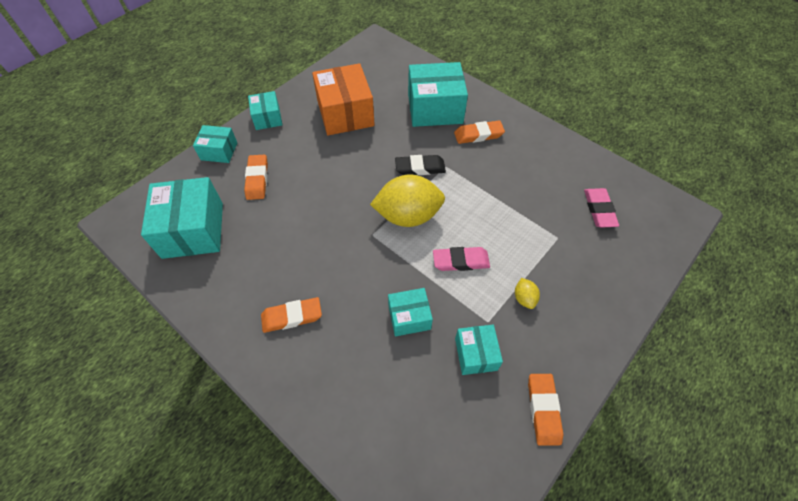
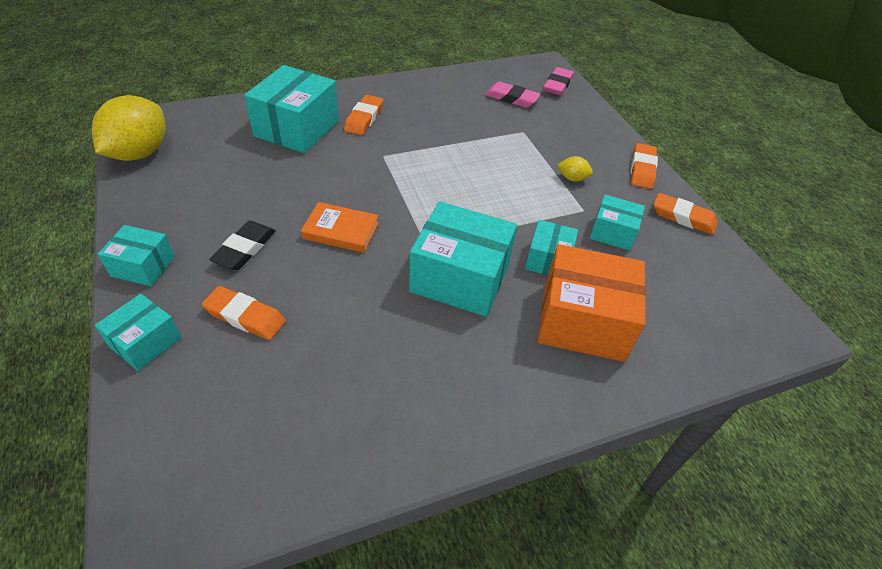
camera: 65 degrees left, 10 degrees down
turquoise box [141,177,223,259] -> turquoise box moved to [409,201,517,317]
orange eraser [261,297,322,333] -> orange eraser moved to [631,143,658,189]
orange box [312,63,375,135] -> orange box moved to [537,244,646,362]
yellow lemon [370,175,445,227] -> yellow lemon moved to [92,95,166,161]
black eraser [395,155,446,175] -> black eraser moved to [209,221,276,270]
pink eraser [433,247,490,271] -> pink eraser moved to [544,67,574,95]
none -> orange book [301,202,379,253]

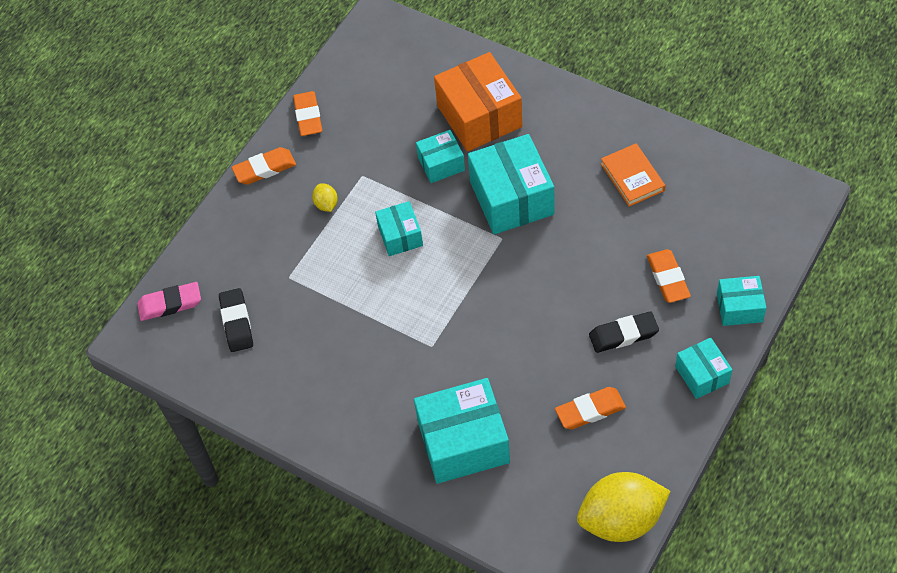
camera: 120 degrees left, 10 degrees up
orange book [301,202,379,253] -> orange book moved to [601,143,665,207]
orange eraser [344,95,383,135] -> orange eraser moved to [555,387,626,429]
pink eraser [485,82,541,108] -> black eraser [219,288,253,352]
turquoise box [590,195,645,251] -> turquoise box moved to [375,201,423,256]

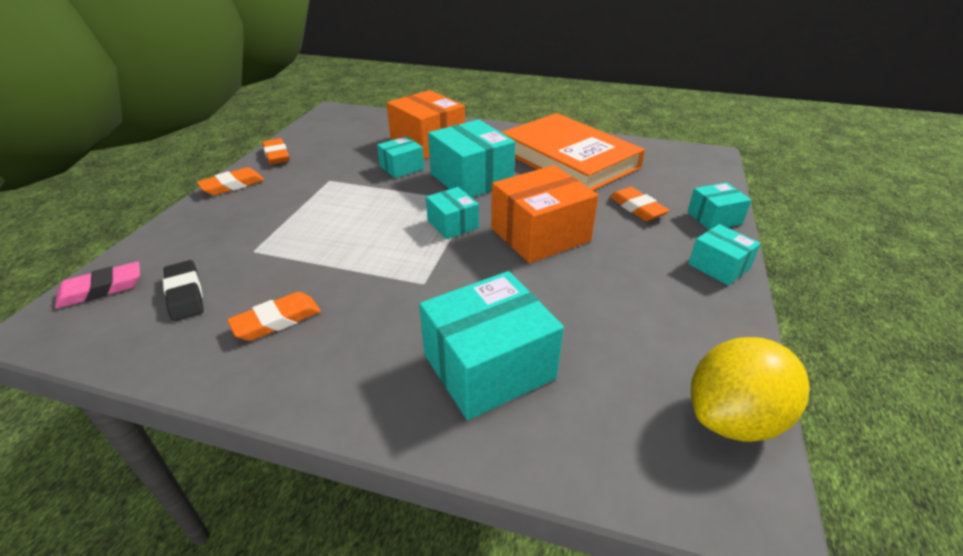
camera: 20 degrees left, 20 degrees down
yellow lemon [312,183,338,212] -> none
turquoise box [375,201,423,256] -> turquoise box moved to [426,187,479,239]
orange eraser [555,387,626,429] -> orange eraser moved to [227,292,321,341]
black eraser [589,312,659,353] -> none
orange book [601,143,665,207] -> orange book [501,113,645,191], size x2.32
none -> orange box [491,165,599,264]

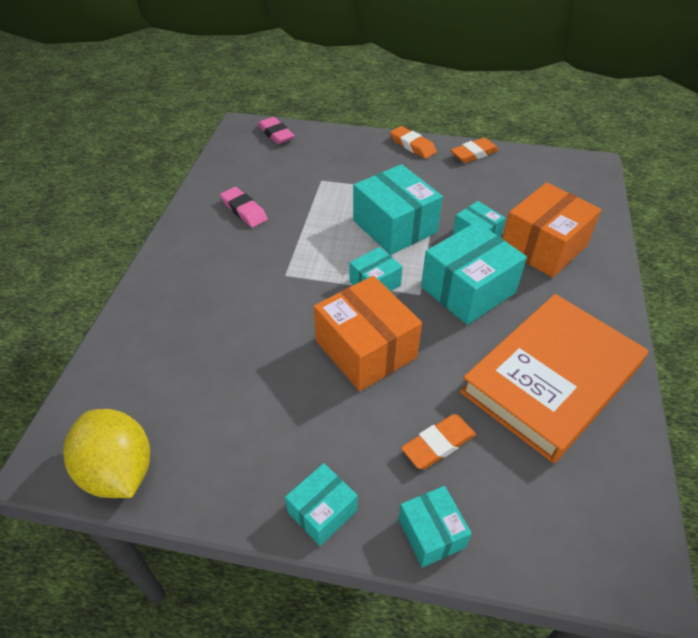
camera: 85 degrees right, 10 degrees up
black eraser [163,260,204,321] -> none
orange eraser [227,292,321,341] -> pink eraser [220,187,268,228]
turquoise box [419,271,564,420] -> turquoise box moved to [353,164,443,255]

